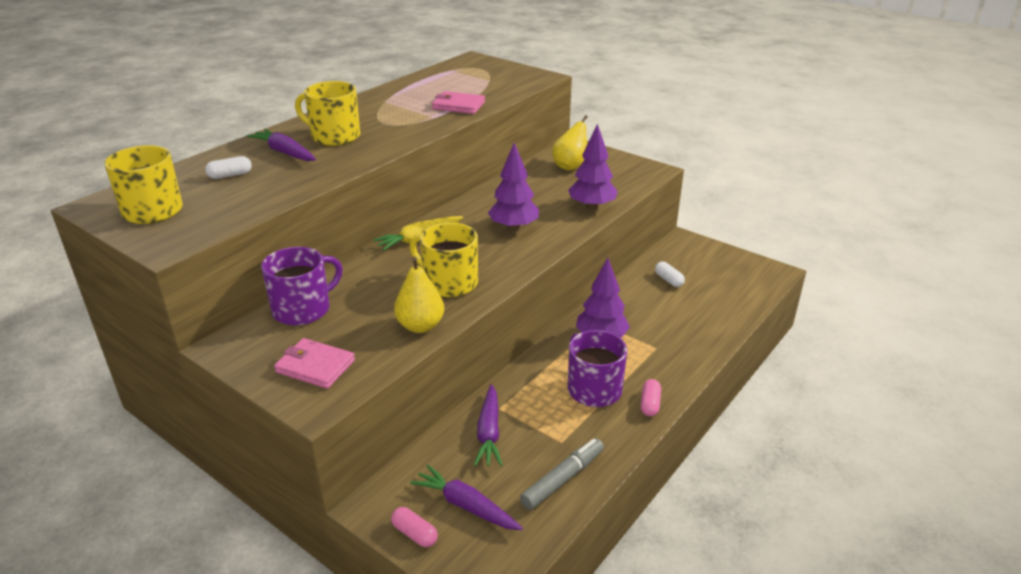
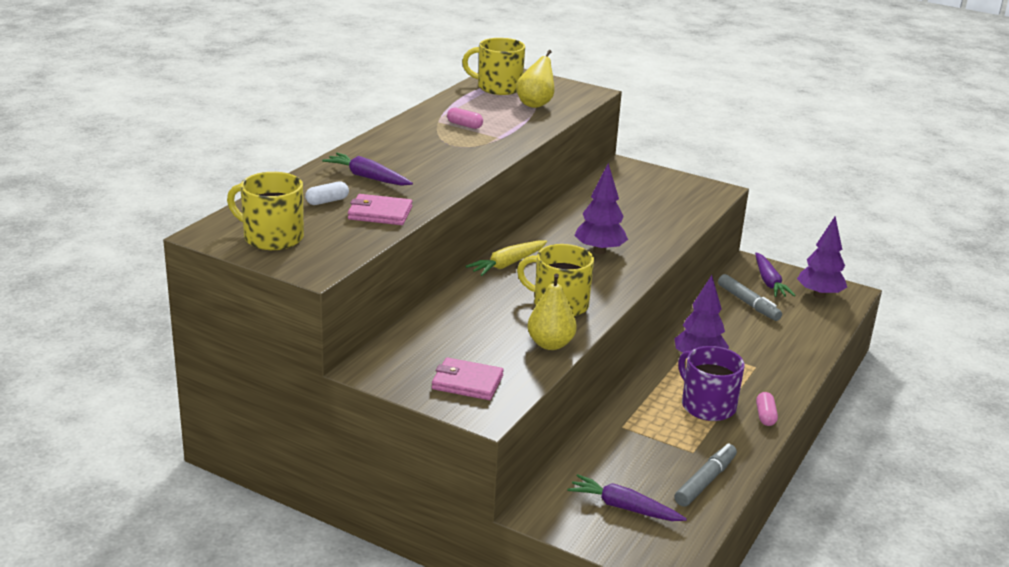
camera: 10 degrees left, 5 degrees down
purple mug [261,247,343,326] -> none
yellow mug [295,81,360,146] -> yellow mug moved to [462,38,525,95]
pink capsule [391,507,438,547] -> pink capsule moved to [447,107,483,129]
pink wallet [432,91,485,114] -> pink wallet moved to [348,194,412,225]
purple carrot [474,384,502,466] -> purple carrot moved to [755,252,796,297]
yellow pear [552,115,588,170] -> yellow pear moved to [516,50,554,108]
purple tree [568,124,618,210] -> purple tree moved to [797,216,847,298]
white capsule [655,261,685,287] -> grey marker [718,274,782,321]

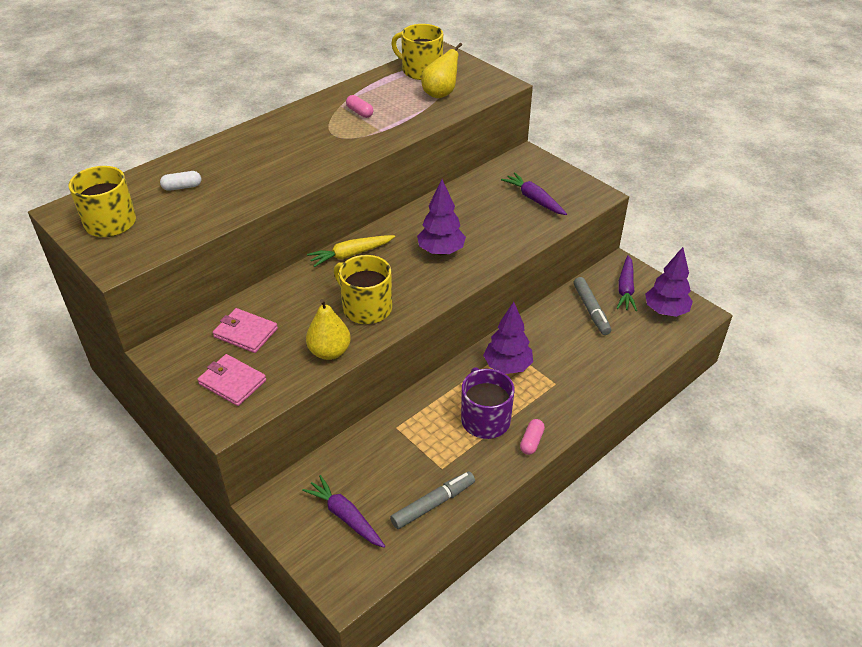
camera: 20 degrees right, 15 degrees up
purple carrot [322,153,413,186] -> purple carrot moved to [501,172,567,215]
pink wallet [348,194,412,225] -> pink wallet moved to [213,308,278,353]

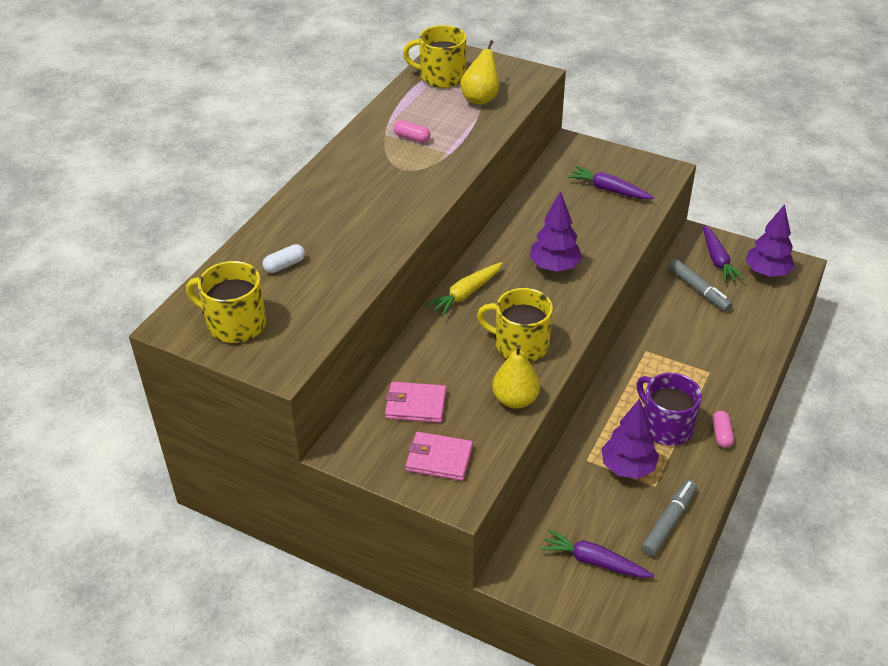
camera: 20 degrees left, 0 degrees up
purple tree [483,302,533,374] -> purple tree moved to [601,399,659,479]

